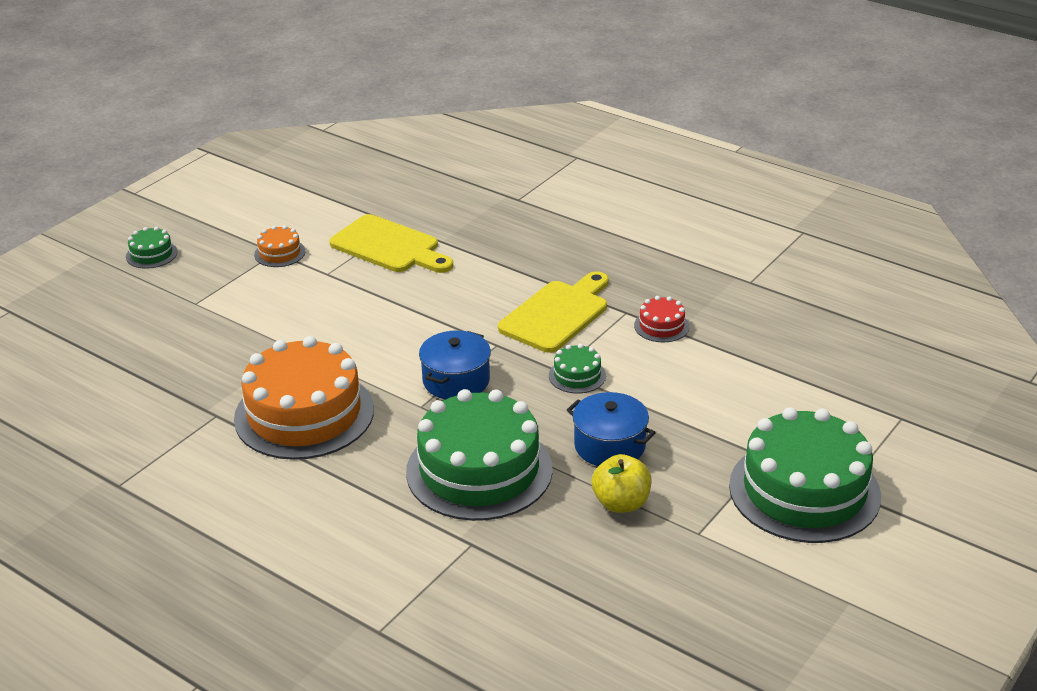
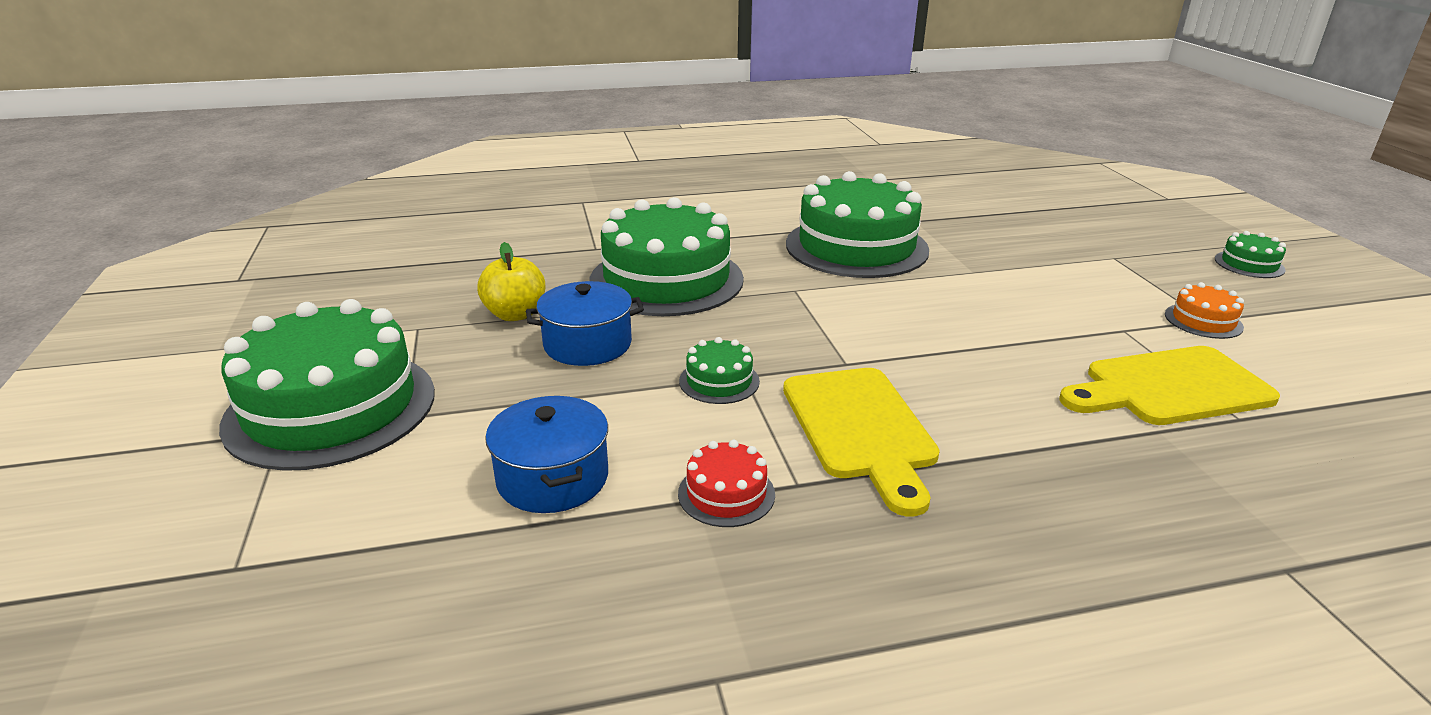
camera: 130 degrees right, 5 degrees down
orange cake [234,336,374,460] -> green cake [786,171,929,278]
blue pot [419,331,491,399] -> blue pot moved to [485,396,608,513]

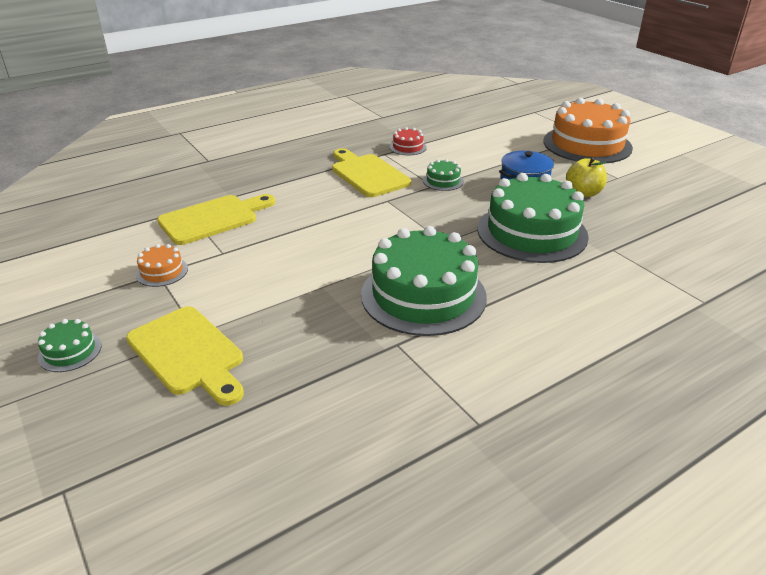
camera: 160 degrees right, 5 degrees up
green cake [219,299,435,471] -> orange cake [543,98,633,163]
blue pot [485,396,608,513] -> none
none -> yellow cutting board [126,306,244,406]

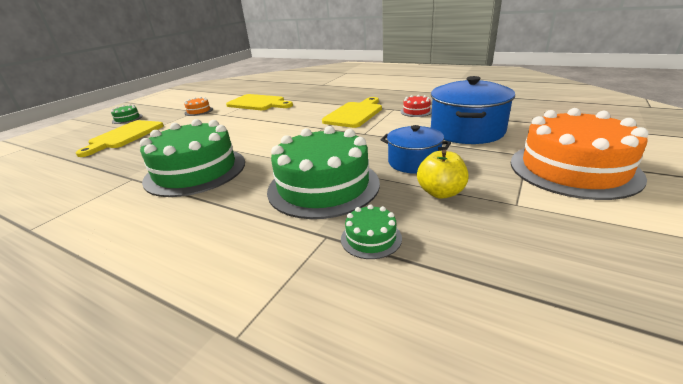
camera: 65 degrees right, 5 degrees down
green cake [423,159,464,191] -> green cake moved to [341,204,402,259]
none -> blue pot [431,76,515,144]

